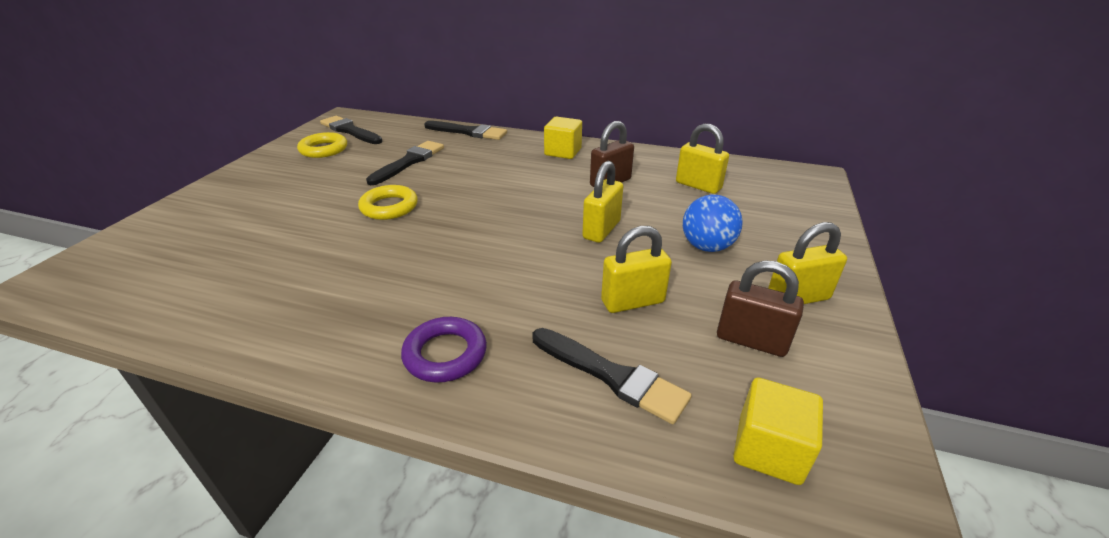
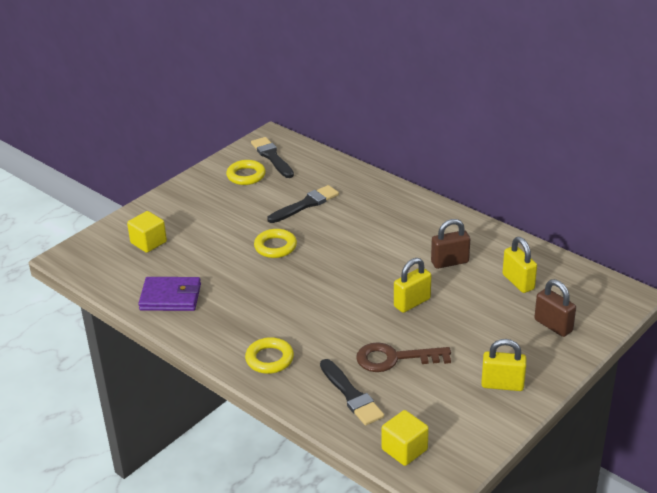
camera: 25 degrees right, 0 degrees up
purple ring [401,317,487,383] -> yellow ring [245,337,294,374]
black brush [424,121,507,140] -> none
yellow cube [544,117,582,159] -> yellow cube moved to [127,211,167,253]
yellow padlock [601,226,672,313] -> brown key [356,342,451,372]
blue ball [683,195,743,252] -> none
brown padlock [717,260,804,357] -> brown padlock moved to [534,279,576,337]
none -> purple wallet [138,277,201,311]

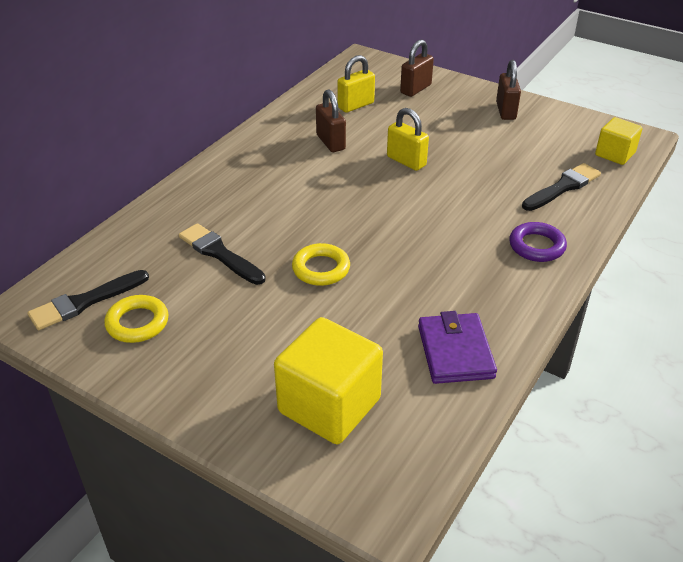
camera: 100 degrees left, 5 degrees up
yellow cube [127,211,167,253] -> yellow cube [274,317,383,444], size x1.73
yellow ring [245,337,294,374] -> purple ring [509,222,567,262]
brown key [356,342,451,372] -> none
yellow padlock [481,339,527,391] -> brown padlock [496,60,521,120]

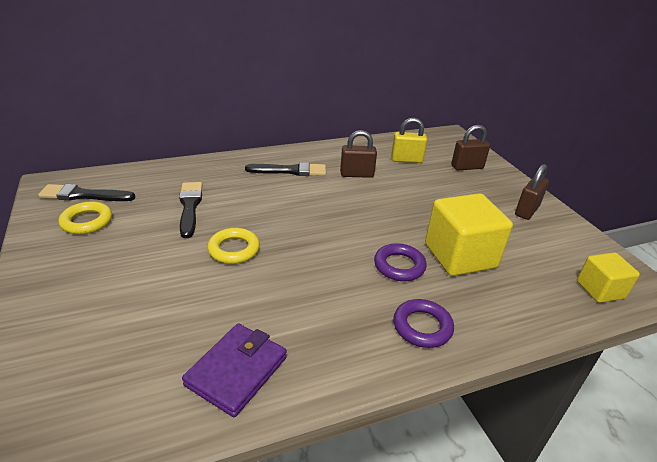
camera: 35 degrees right, 5 degrees down
yellow cube [274,317,383,444] -> yellow cube moved to [425,193,513,276]
brown padlock [316,89,346,152] -> brown padlock turned 75 degrees clockwise [340,130,377,178]
yellow padlock [387,108,429,171] -> none
black brush [522,163,601,211] -> black brush moved to [245,162,326,176]
none -> purple ring [374,243,427,281]

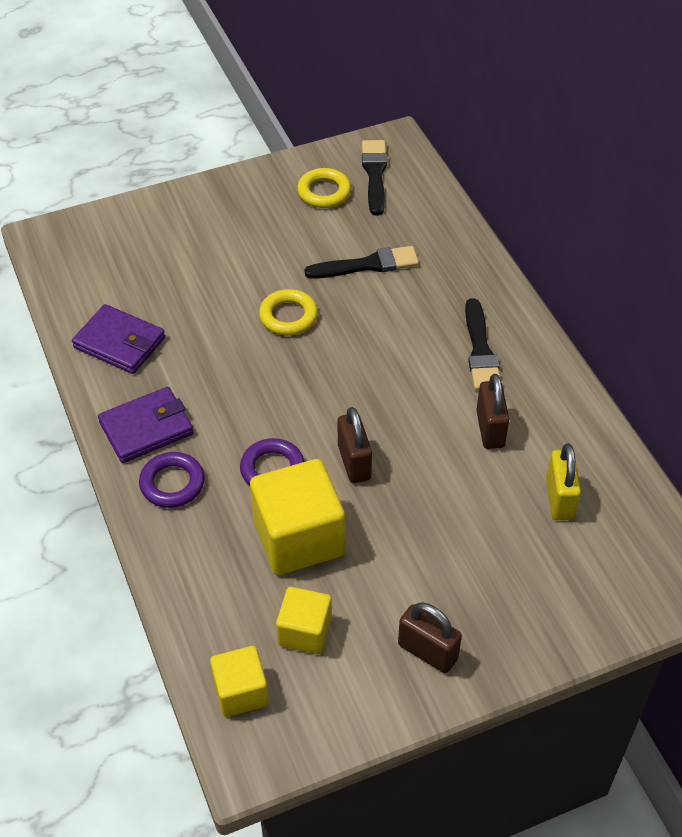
camera: 90 degrees right, 15 degrees up
brown padlock [451,125,490,170] -> brown padlock moved to [338,407,372,483]
none -> purple wallet [98,387,194,463]
none -> yellow cube [276,587,332,654]

